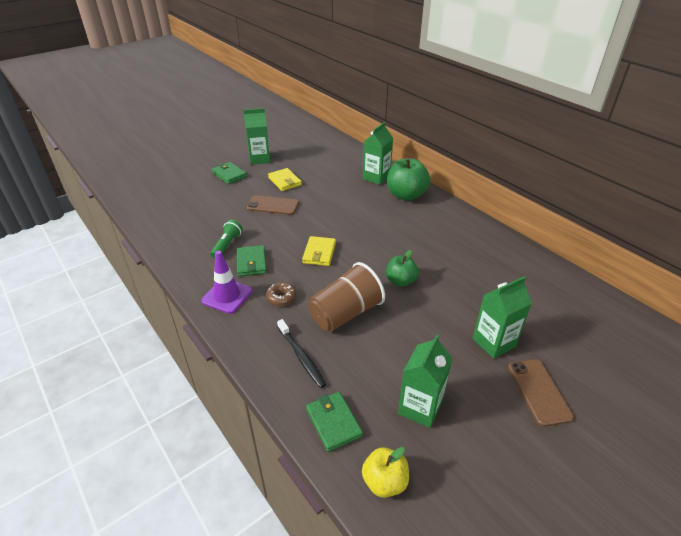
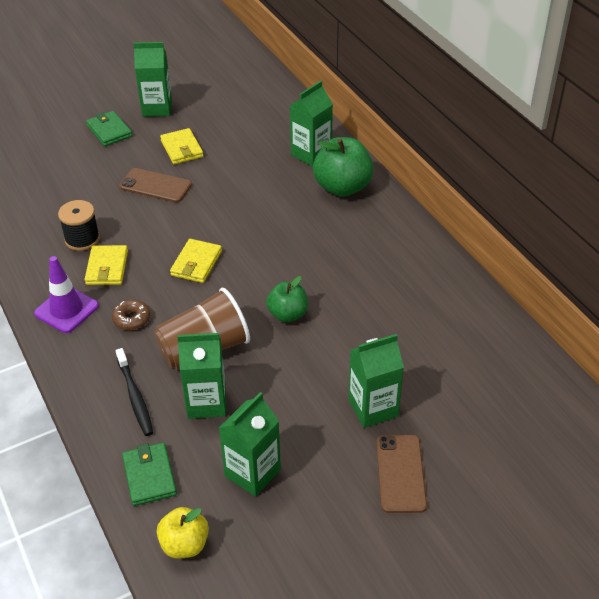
camera: 10 degrees right, 5 degrees up
green flashlight [210,220,243,259] -> black spool [58,200,100,251]
green wallet [237,245,267,276] -> yellow wallet [84,245,128,285]
none -> green carton [177,333,226,419]

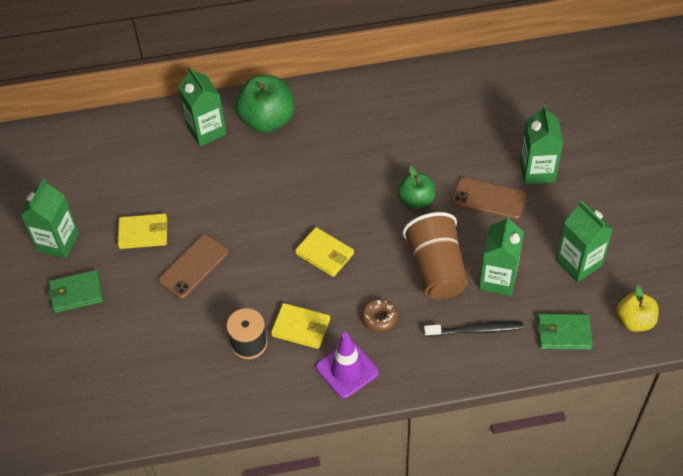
camera: 70 degrees left, 10 degrees up
brown phone [376,435,427,513] -> brown phone moved to [452,177,526,220]

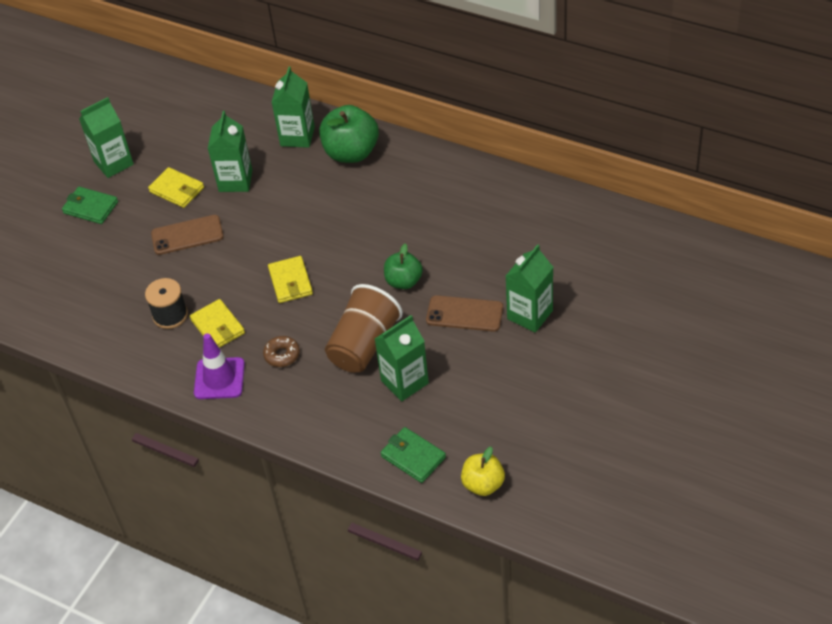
camera: 40 degrees right, 5 degrees down
black toothbrush [424,321,523,337] -> none
brown phone [452,177,526,220] -> brown phone turned 45 degrees counterclockwise [426,295,503,332]
green carton [556,200,613,282] -> green carton moved to [208,111,252,192]

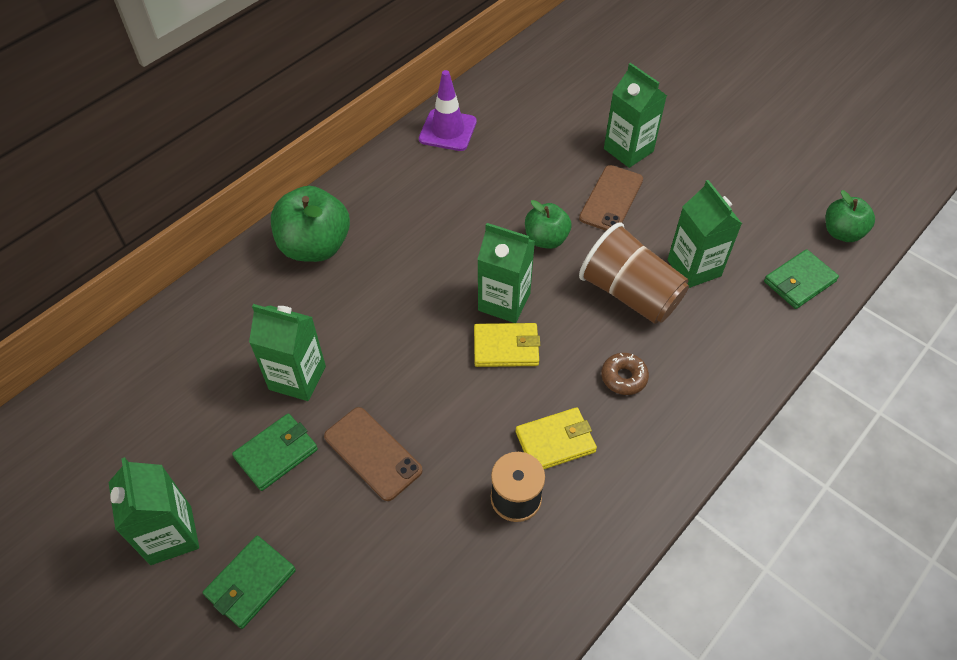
camera: 80 degrees left, 5 degrees up
yellow wallet [148,167,204,208] -> green wallet [232,413,318,491]
brown phone [151,215,224,255] -> brown phone turned 45 degrees counterclockwise [324,407,423,501]
purple traffic cone [194,333,245,399] -> purple traffic cone moved to [419,70,477,151]
green carton [271,66,315,148] -> green carton moved to [477,223,535,323]
yellow apple [461,447,505,496] -> green apple [825,190,875,242]

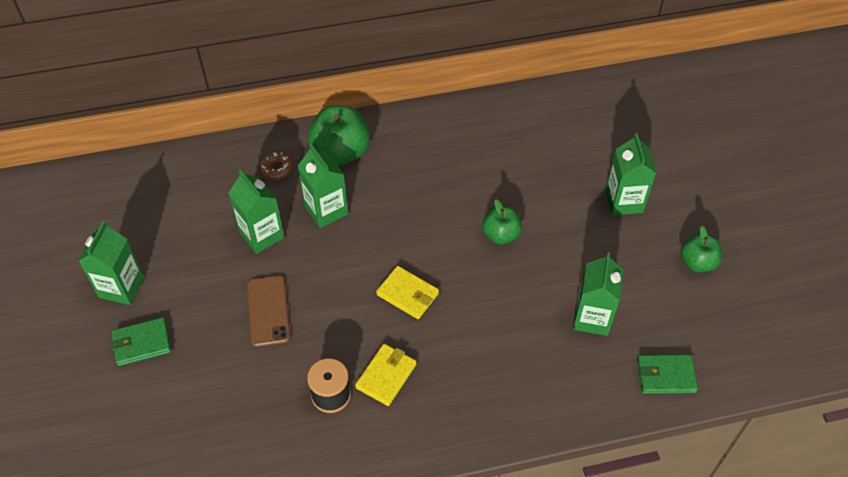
camera: 35 degrees right, 0 degrees up
green wallet [232,413,318,491] -> none
purple traffic cone [419,70,477,151] -> none
green carton [477,223,535,323] -> green carton moved to [298,144,348,228]
yellow wallet [516,407,597,469] -> yellow wallet turned 75 degrees counterclockwise [355,344,416,406]
brown phone [579,165,643,231] -> none
brown cup [579,222,689,324] -> none
brown donut [601,353,649,395] -> brown donut moved to [259,152,293,181]
green apple [825,190,875,242] -> green apple moved to [681,226,722,272]

